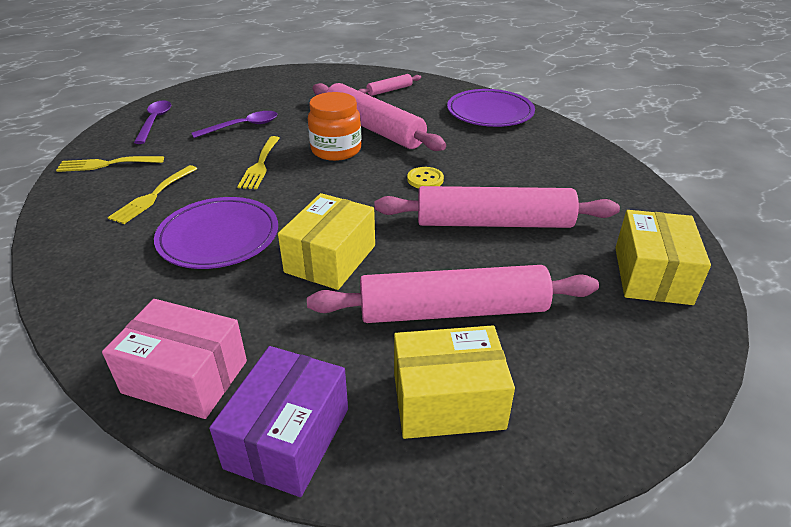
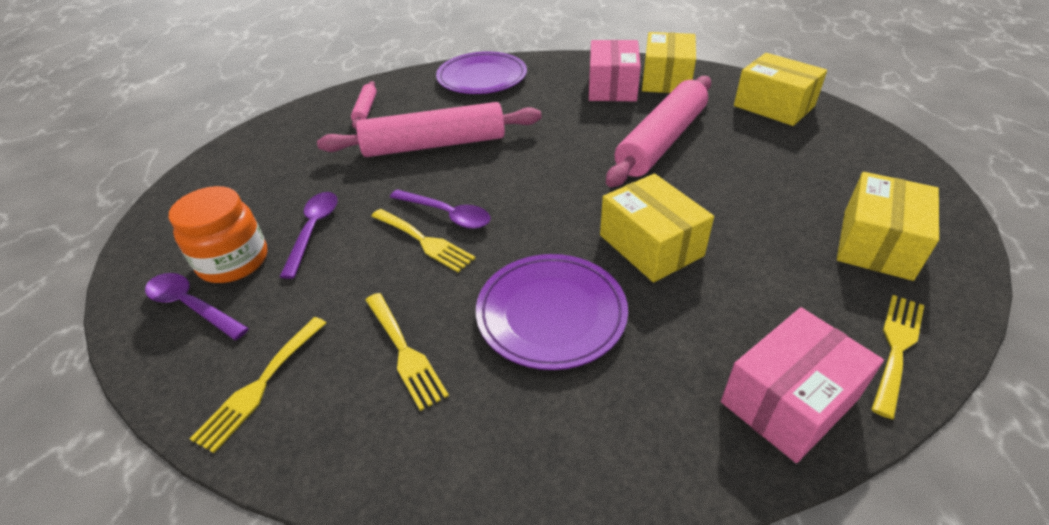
camera: 55 degrees left, 5 degrees up
purple box [209,346,348,497] -> yellow fork [871,295,924,419]
pink rolling pin [307,265,599,323] -> none
orange jar [308,92,361,161] -> orange jar moved to [169,186,267,283]
yellow button [407,167,444,188] -> none
none -> purple spoon [390,189,491,229]
none -> pink box [589,40,641,101]
none -> yellow box [642,32,696,93]

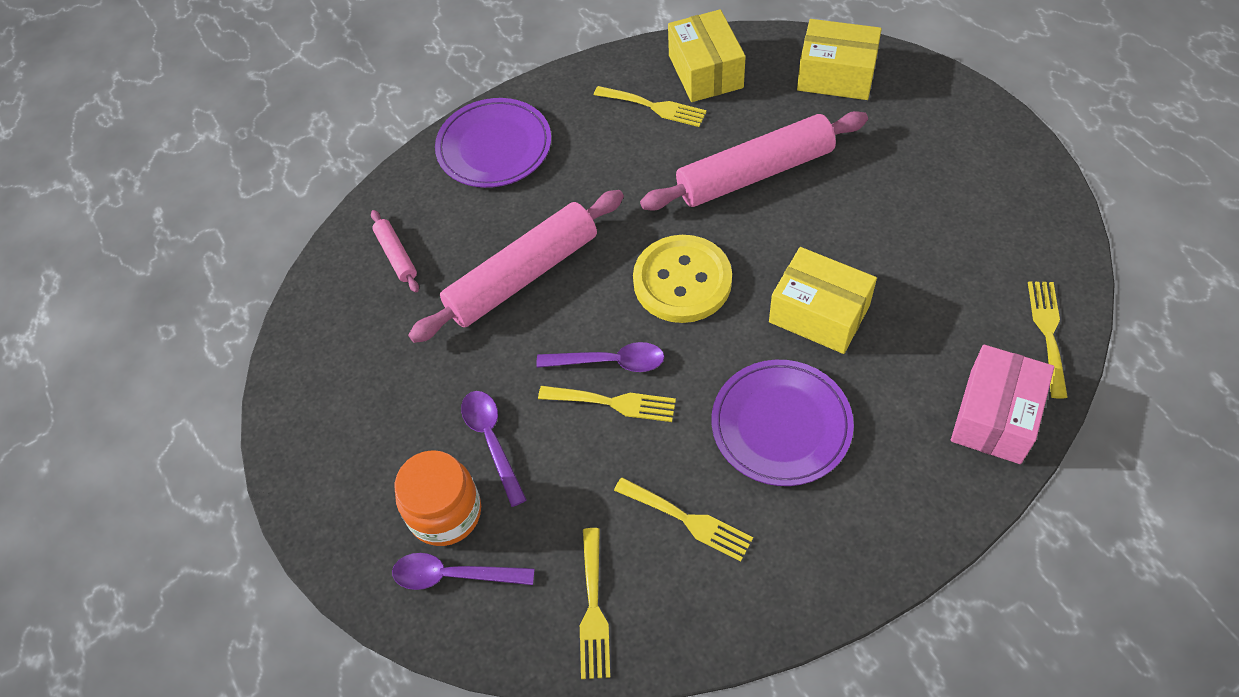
camera: 25 degrees left, 15 degrees up
pink box [589,40,641,101] -> yellow fork [594,86,707,127]
pink rolling pin [606,76,711,187] -> pink rolling pin turned 60 degrees clockwise [640,111,868,211]
yellow box [837,172,939,281] -> none
none -> yellow button [633,235,732,323]

